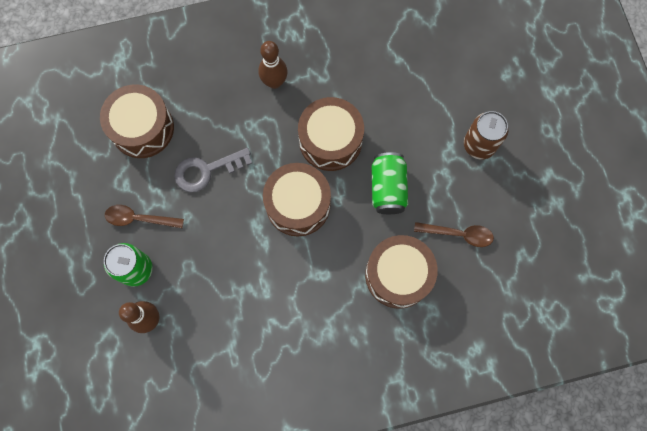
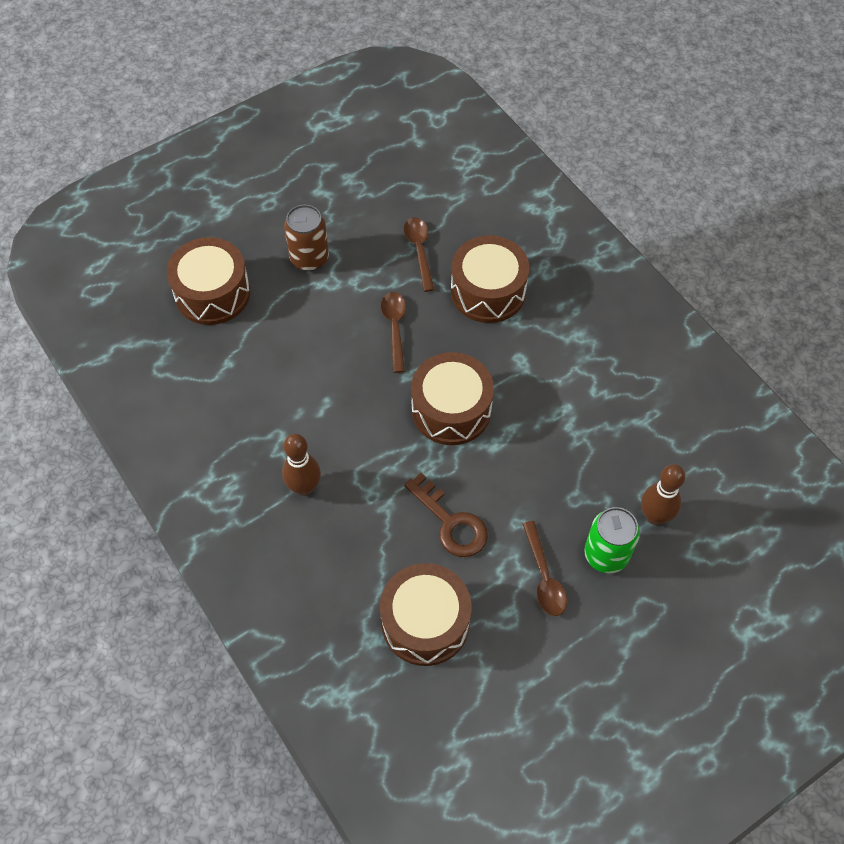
camera: 110 degrees left, 15 degrees down
grey key [174,148,252,193] -> brown key [404,473,488,557]
brown drum [298,97,364,171] -> brown drum moved to [167,237,250,325]
green can [372,152,408,214] -> brown spoon [381,292,406,373]

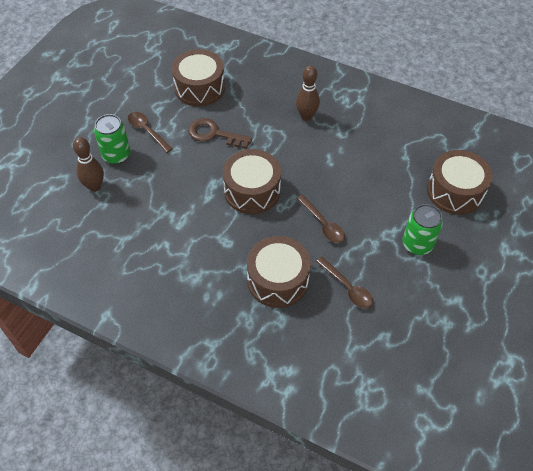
camera: 150 degrees right, 5 degrees down
brown can [284,205,329,271] -> green can [402,204,443,255]

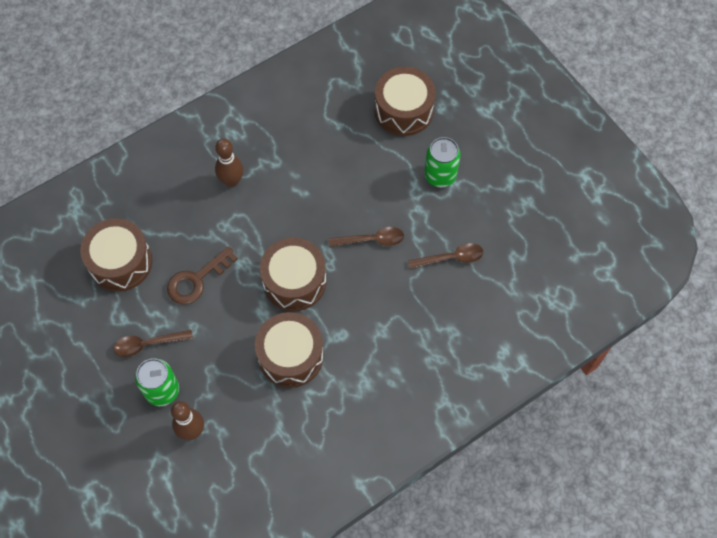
camera: 60 degrees left, 10 degrees up
brown drum [247,236,311,308] -> brown drum moved to [255,312,324,388]

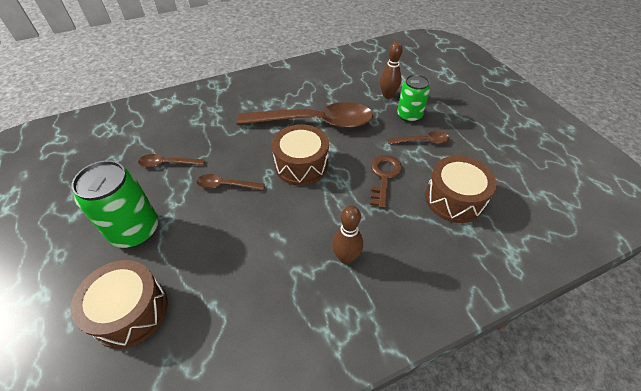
camera: 170 degrees left, 15 degrees down
brown key [167,246,238,304] -> brown key turned 45 degrees counterclockwise [370,155,402,208]
brown drum [255,312,324,388] -> brown spoon [237,102,373,128]
green can [424,137,461,187] -> green can [72,160,158,248], size x1.50

